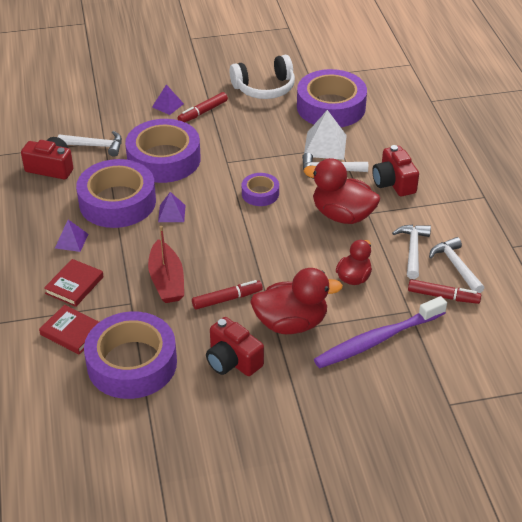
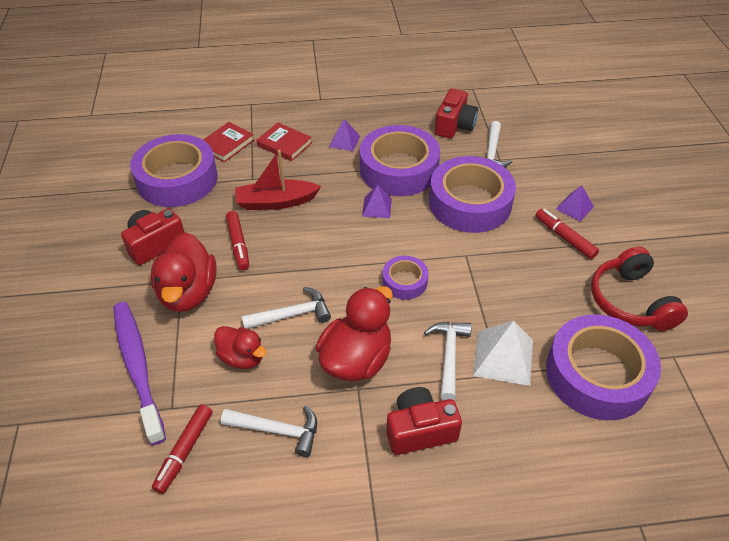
camera: 95 degrees right, 5 degrees up
white headphones [230,55,295,99] -> red headphones [591,247,688,331]
white hammer [429,237,484,293] -> white hammer moved to [242,287,331,329]

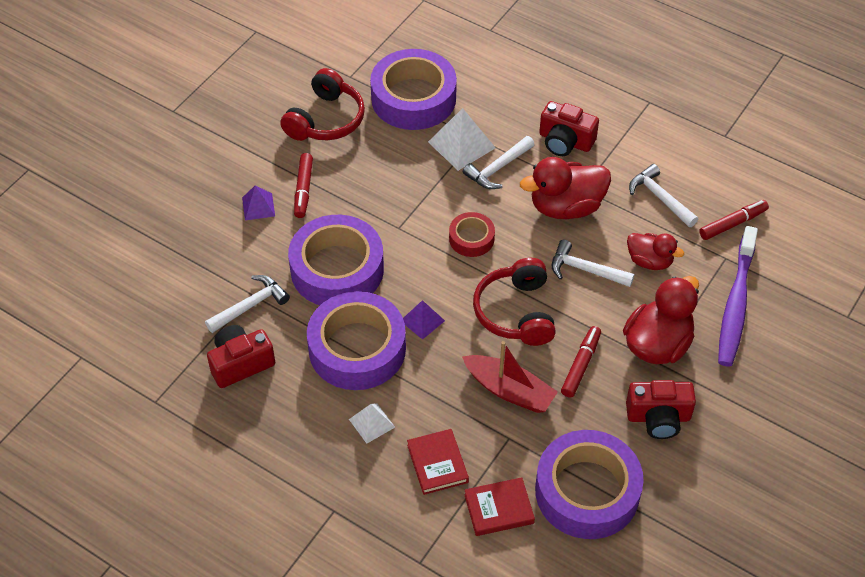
camera: 140 degrees left, 5 degrees up
red duck [214,326,267,369] -> red duck turned 135 degrees clockwise [627,233,684,270]
purple pyramid [329,119,360,151] -> white pyramid [349,403,395,444]
purple tape [382,256,428,300] -> red tape [449,212,495,257]
none -> red headphones [473,258,556,346]

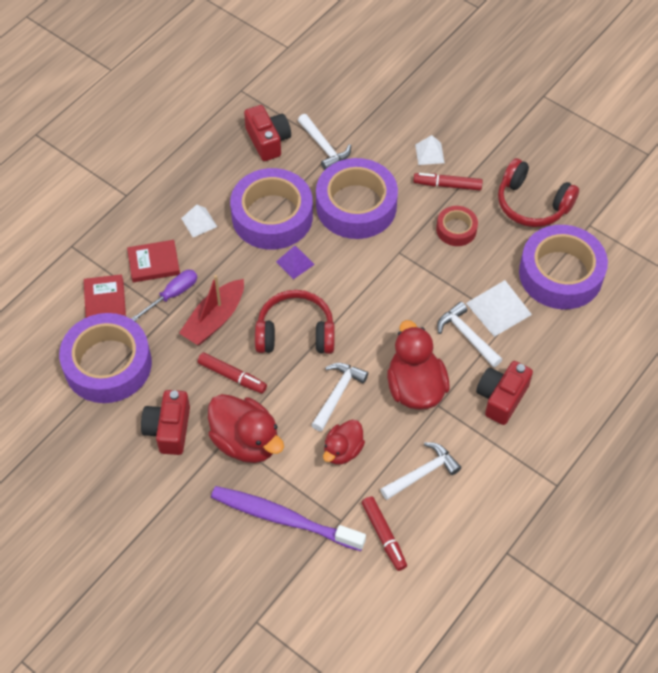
camera: 95 degrees right, 5 degrees up
purple pyramid [242,185,275,220] -> white pyramid [415,135,445,165]
red tape [449,212,495,257] -> red tape moved to [436,206,478,246]
none -> purple screwdriver [131,270,197,321]

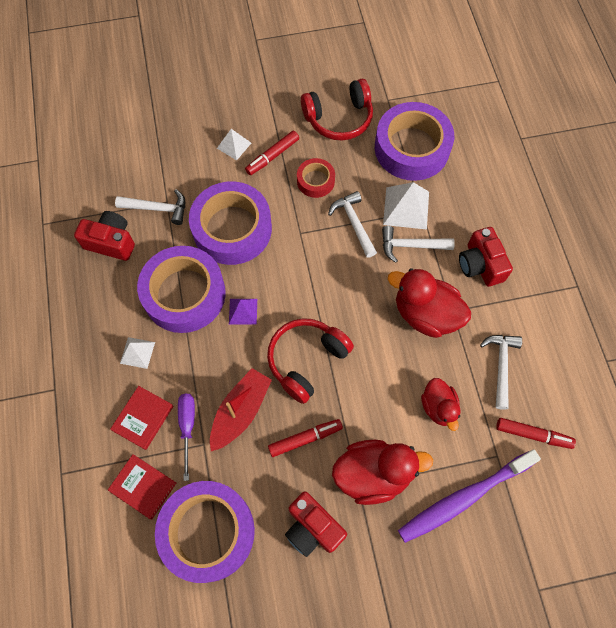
camera: 50 degrees left, 10 degrees up
red boat [179,275,244,345] -> red boat turned 135 degrees counterclockwise [210,368,272,451]
white hammer [311,363,368,432] -> white hammer moved to [328,191,377,258]

